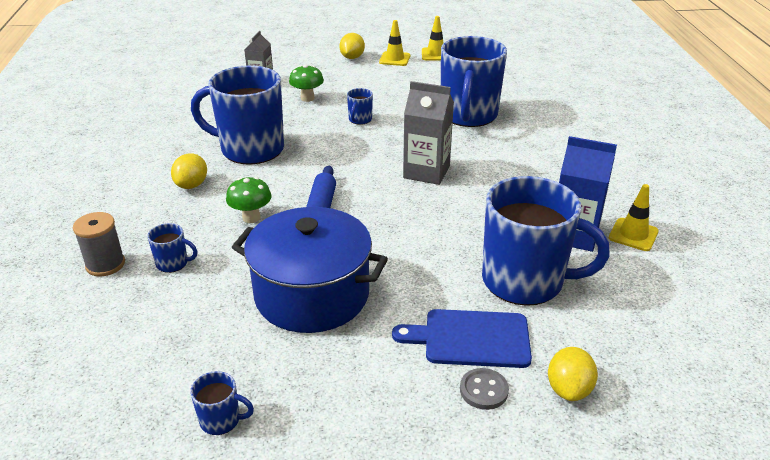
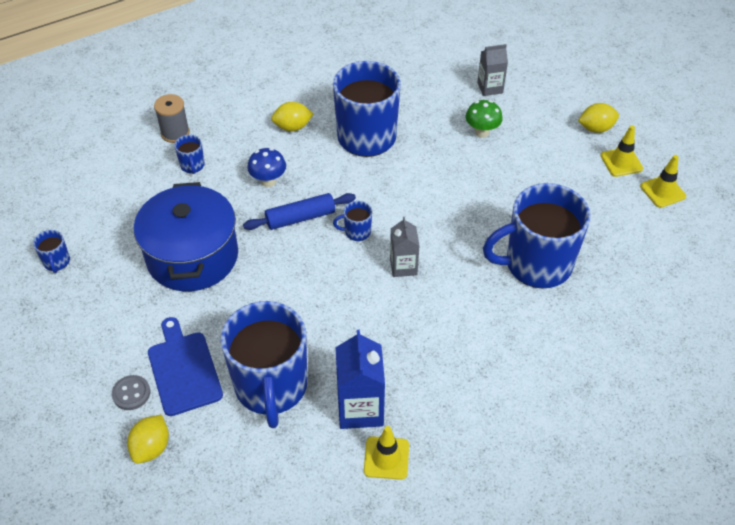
camera: 65 degrees right, 15 degrees up
green mushroom [226,177,271,223] -> blue mushroom [247,148,286,187]
blue mug [347,88,373,125] -> blue mug moved to [333,201,372,241]
grey carton [403,81,454,185] -> grey carton [390,217,420,277], size x0.64
yellow lemon [548,347,598,401] -> yellow lemon turned 60 degrees counterclockwise [127,415,169,464]

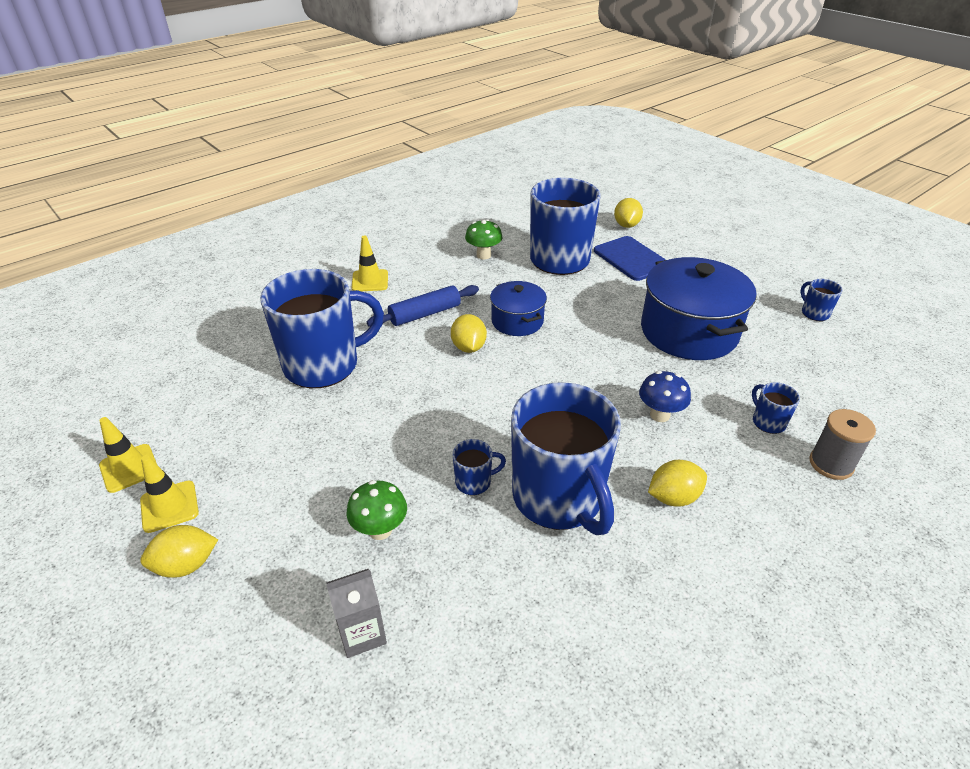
camera: 170 degrees right, 10 degrees down
grey button [112,375,150,410] -> none
blue rolling pin [243,193,356,230] -> blue rolling pin moved to [367,285,479,326]
blue mug [333,201,372,241] -> blue mug moved to [452,439,506,495]
blue carton [335,330,385,429] -> green mushroom [465,219,502,260]
yellow traffic cone [364,426,409,480] -> yellow traffic cone moved to [352,235,388,291]
grey carton [390,217,420,277] -> yellow lemon [451,314,487,353]
none -> blue pot [490,281,547,336]

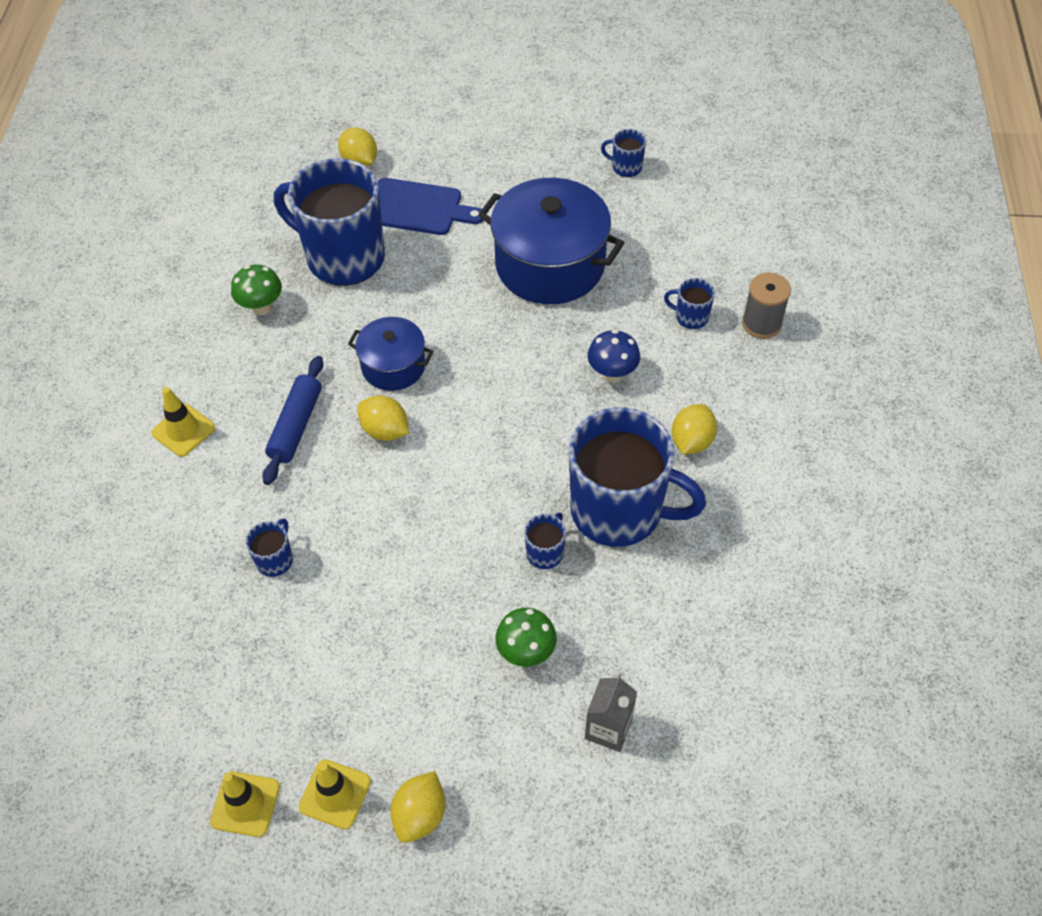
camera: 45 degrees left, 15 degrees up
blue mug [260,269,384,388] -> blue mug [246,518,293,577], size x0.40

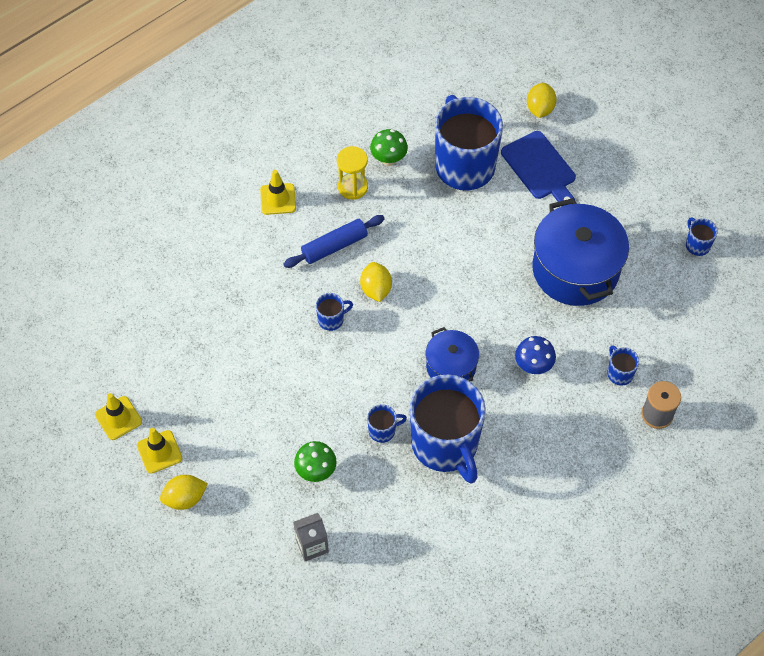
camera: 45 degrees right, 5 degrees up
blue mug [246,518,293,577] -> blue mug moved to [316,293,353,331]
blue pot [348,317,434,391] -> blue pot moved to [425,327,479,382]
yellow lemon [672,404,717,454] -> none
none -> yellow hourglass [337,146,368,200]

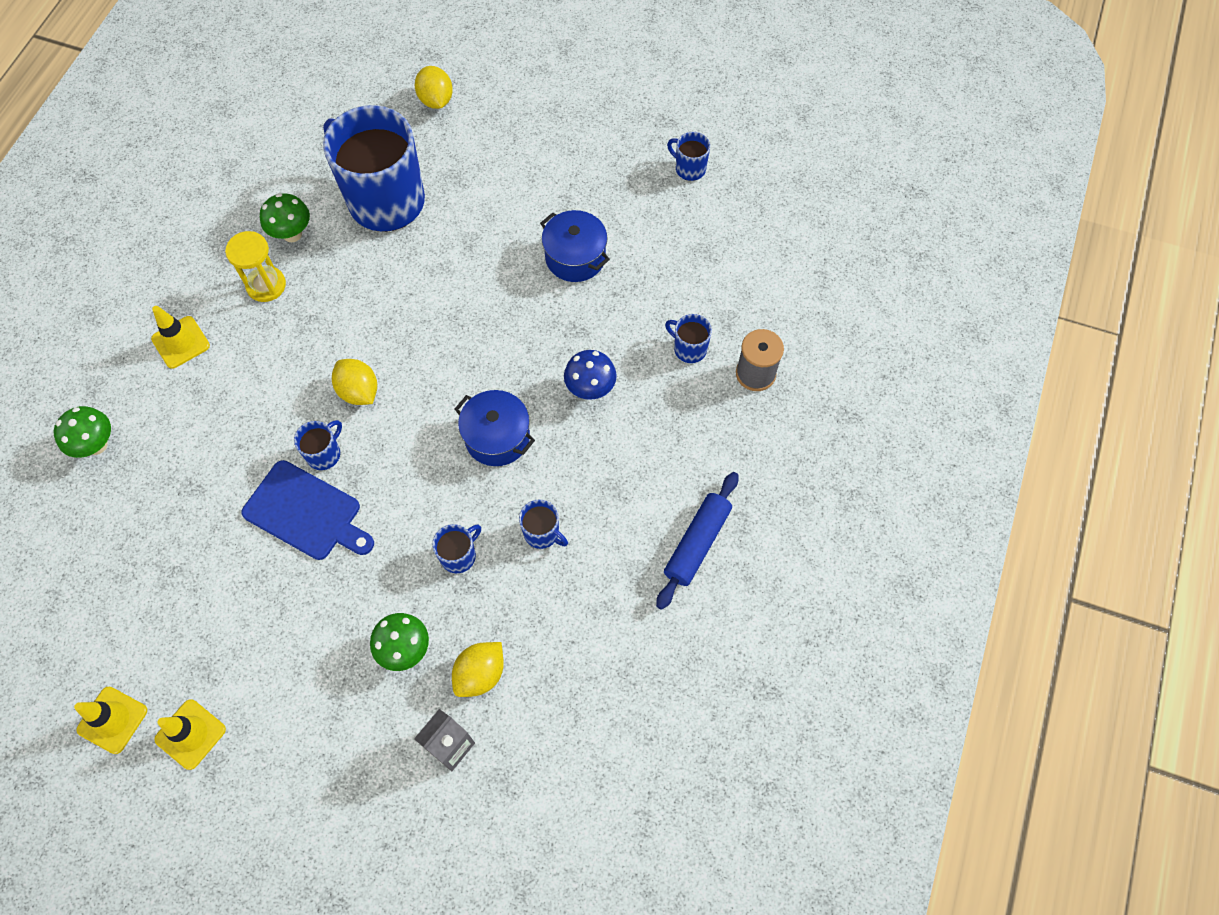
camera: 30 degrees left, 5 degrees up
yellow lemon [160,475,208,510] -> yellow lemon moved to [452,642,504,697]
blue rolling pin [283,215,385,268] -> blue rolling pin moved to [656,472,738,610]
blue mug [410,375,486,484] -> blue mug [519,499,568,549], size x0.40
blue cutting board [501,131,576,206] -> blue cutting board moved to [241,460,374,560]
blue pot [532,198,629,306] -> blue pot [540,210,610,282], size x0.55
none -> green mushroom [54,406,111,458]

